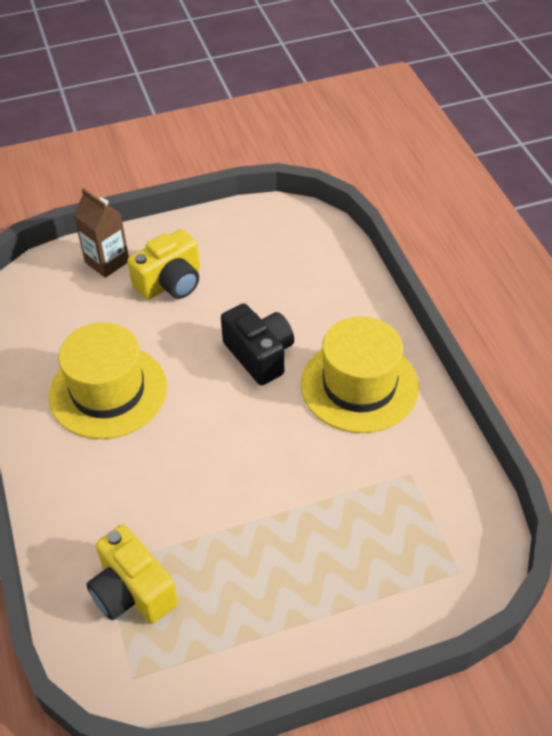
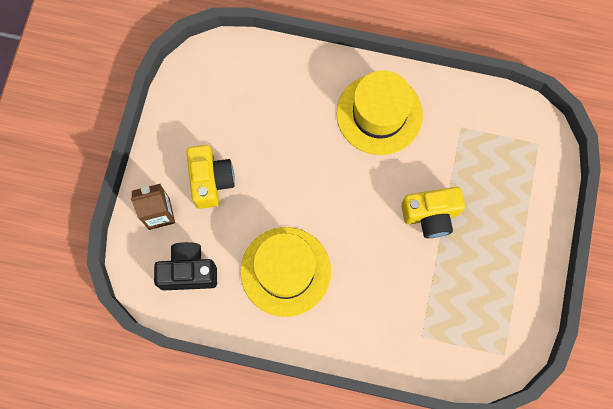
camera: 60 degrees left, 25 degrees up
yellow camera [86,525,178,624] -> yellow camera moved to [401,187,465,238]
black camera [221,303,294,385] -> black camera moved to [154,242,217,290]

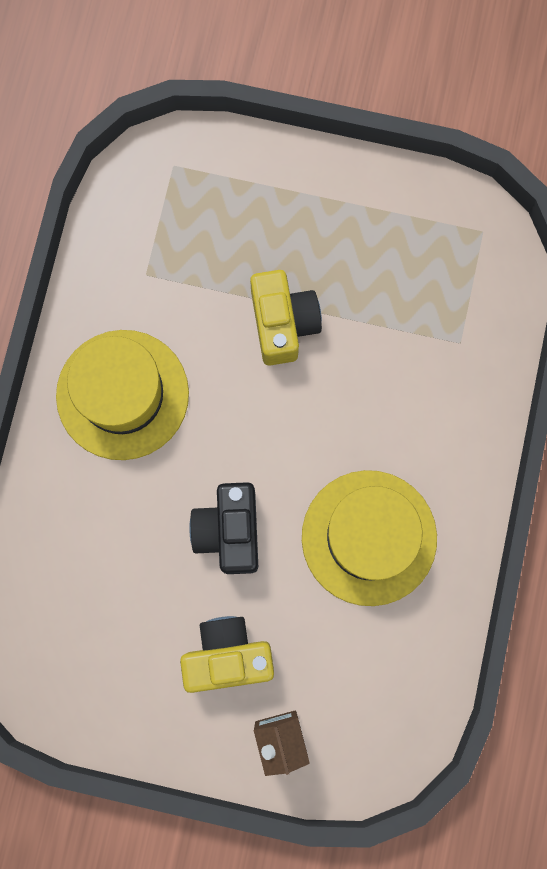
camera: 90 degrees left, 5 degrees up
black camera [154,242,217,290] -> black camera moved to [189,482,258,574]

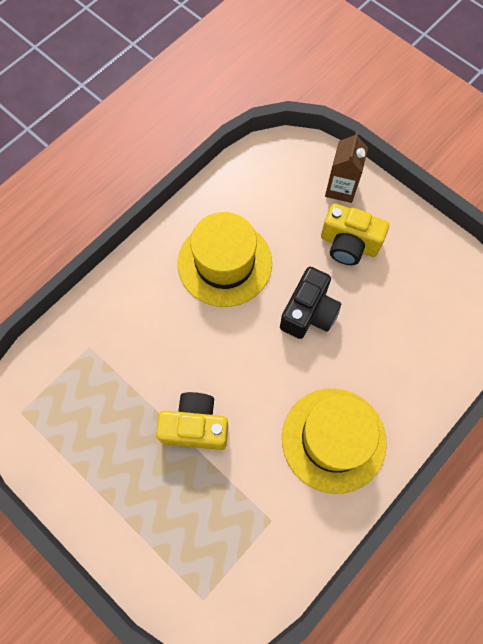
camera: 150 degrees left, 10 degrees down
yellow camera [250,270,322,366] -> yellow camera turned 75 degrees clockwise [156,392,228,450]

